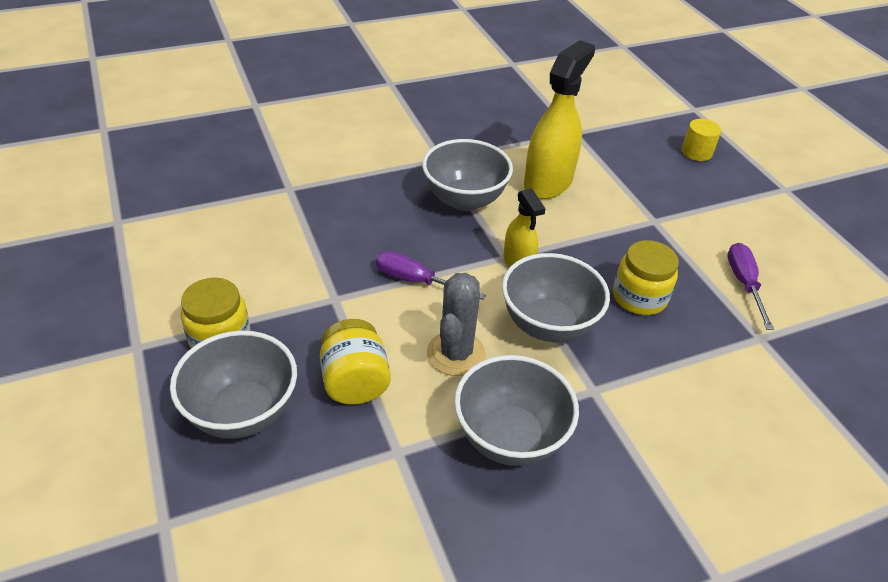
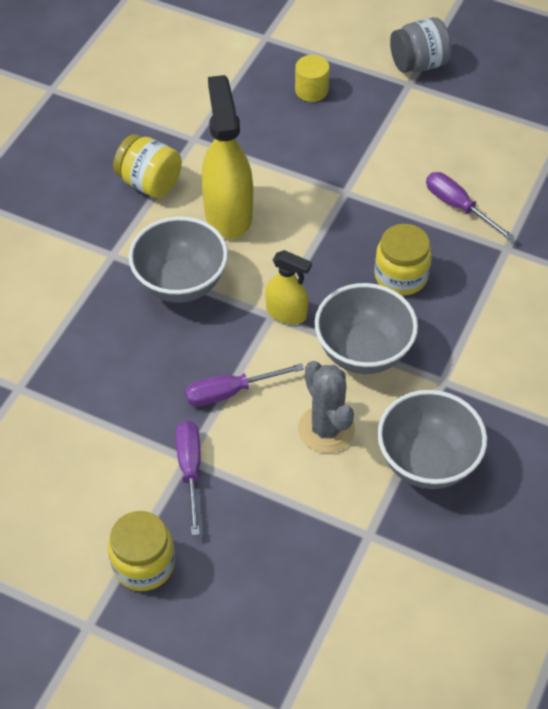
camera: 40 degrees left, 10 degrees up
grey bowl [170,330,297,439] -> none
yellow jar [320,319,391,405] -> yellow jar moved to [113,134,182,198]
none -> purple screwdriver [175,421,201,536]
none -> grey jar [390,17,451,73]

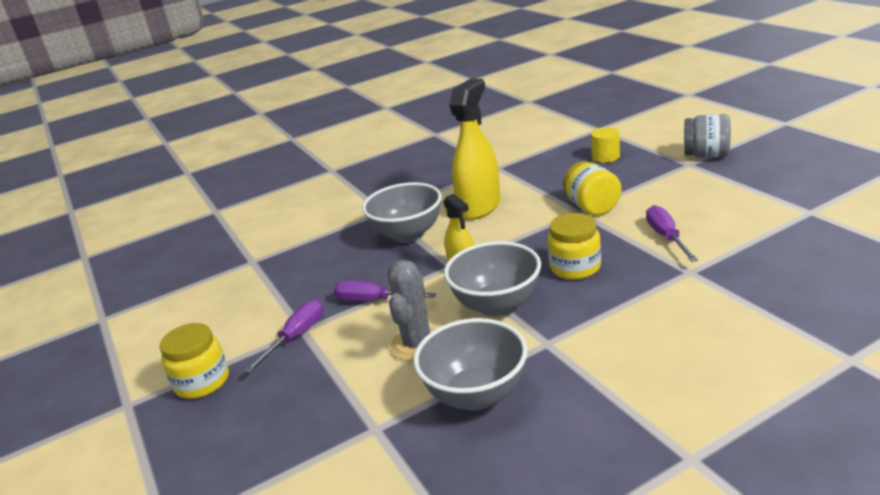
camera: 40 degrees right, 25 degrees down
yellow jar [113,134,182,198] -> yellow jar moved to [563,161,621,216]

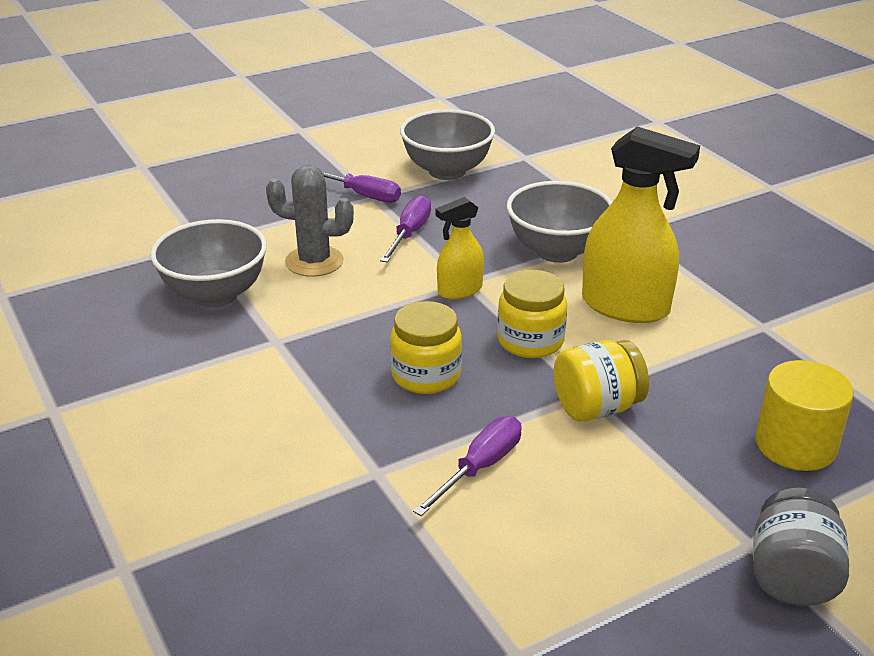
camera: 85 degrees right, 5 degrees up
yellow jar [160,323,229,399] -> yellow jar moved to [497,270,567,358]
grey bowl [444,241,541,317] -> grey bowl moved to [400,109,495,180]
yellow cylinder [591,127,620,163] -> yellow cylinder [755,360,854,471], size x1.53
purple screwdriver [646,205,698,262] -> purple screwdriver turned 45 degrees counterclockwise [413,416,522,516]

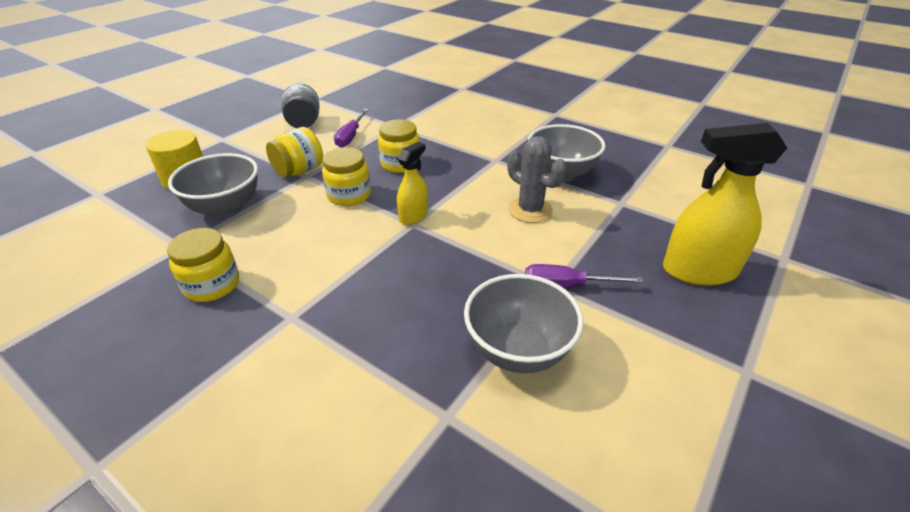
camera: 155 degrees right, 5 degrees up
grey cactus [266,165,354,277] -> grey cactus turned 60 degrees clockwise [507,136,567,223]
purple screwdriver [380,195,431,262] -> none
grey bowl [507,181,612,263] -> grey bowl moved to [168,153,258,218]
yellow spray bottle [582,126,700,323] -> yellow spray bottle moved to [663,123,787,286]
grey jar [753,487,849,606] -> grey jar moved to [281,83,320,128]
none -> yellow jar [167,228,239,302]

